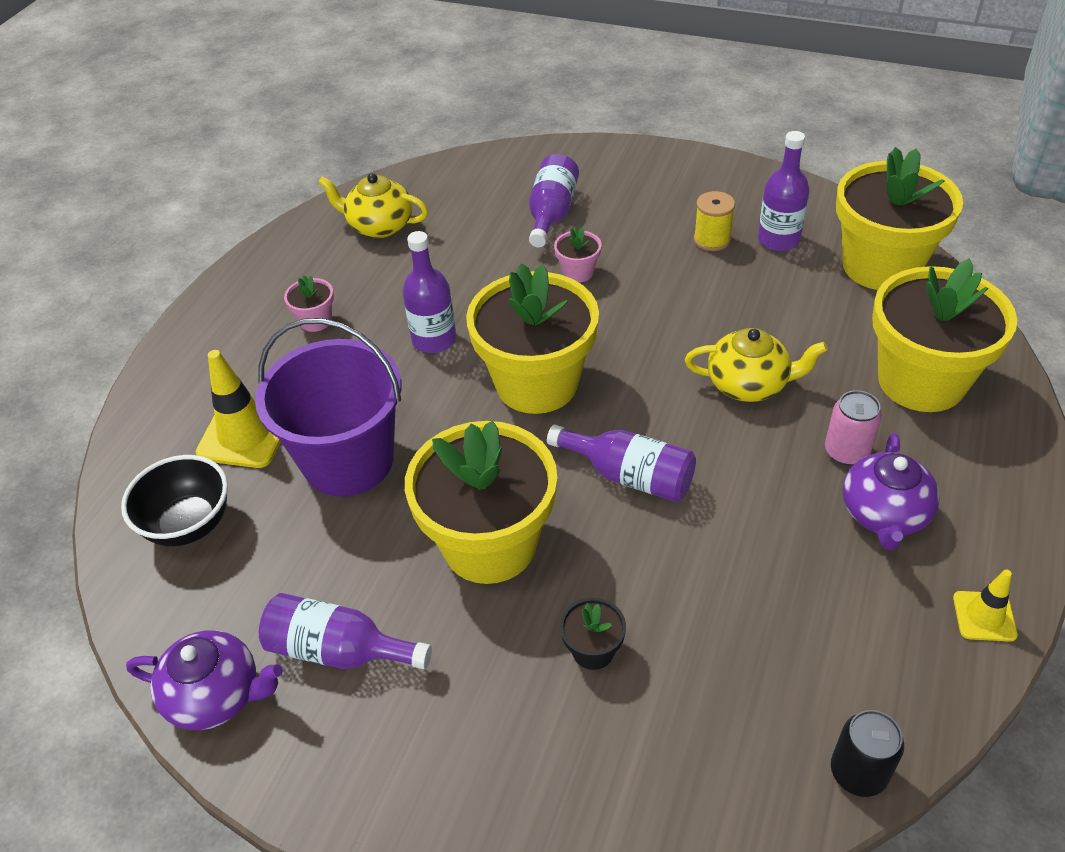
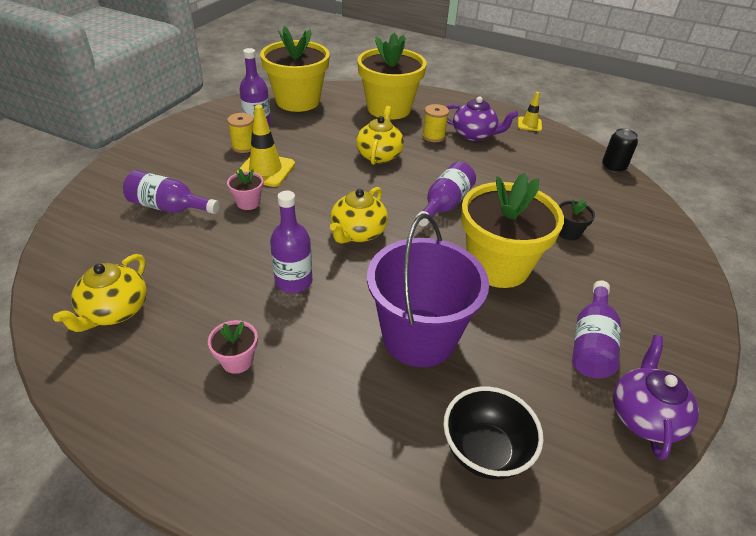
camera: 90 degrees left, 5 degrees down
yellow traffic cone [196,350,281,468] -> yellow traffic cone moved to [235,105,295,187]
yellow flower pot [466,263,599,414] -> yellow teapot [330,187,388,244]
pink can [825,390,882,465] -> yellow spool [422,104,449,142]

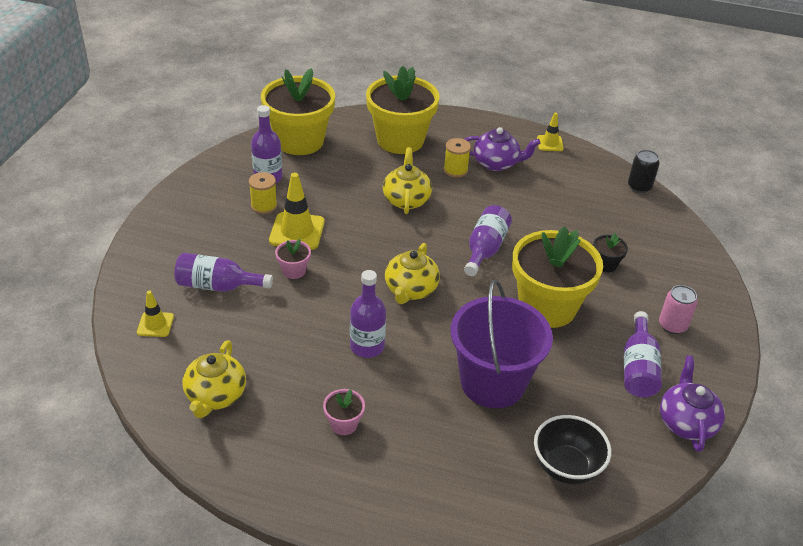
camera: 10 degrees left, 0 degrees up
none -> yellow traffic cone [137,290,174,337]
none -> pink can [659,285,698,334]

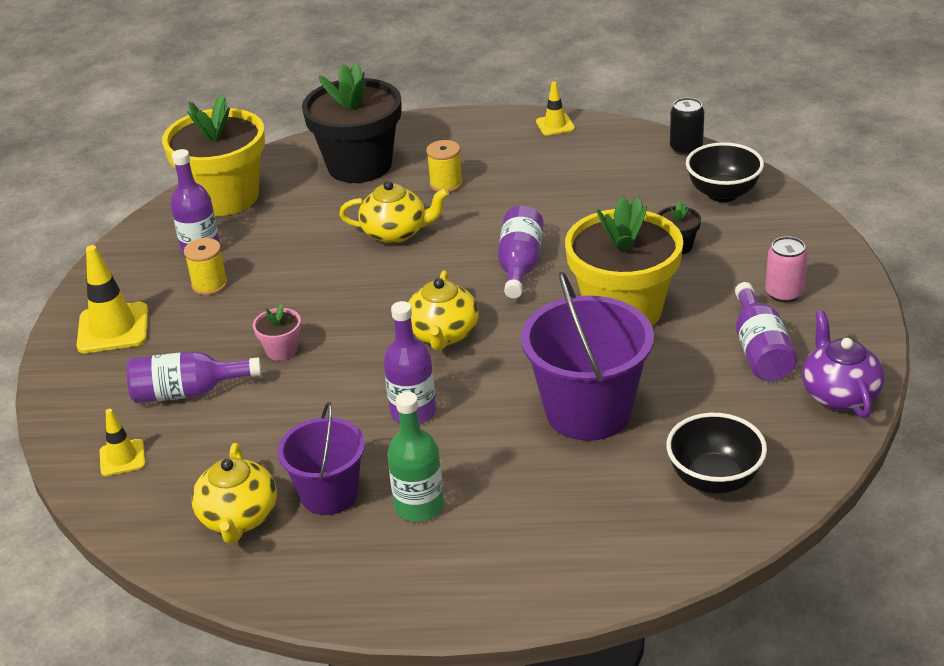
camera: 10 degrees left, 5 degrees down
yellow traffic cone [269,173,325,250] -> yellow traffic cone moved to [77,245,148,353]
pink flower pot [323,389,365,435] -> green bottle [387,392,444,522]
yellow flower pot [366,66,440,154] -> black flower pot [302,63,401,183]
yellow teapot [383,147,432,214] -> yellow teapot turned 105 degrees clockwise [339,181,449,244]
purple teapot [464,127,541,171] -> none
none -> purple bucket [277,402,365,515]
none -> black bowl [686,142,764,202]

